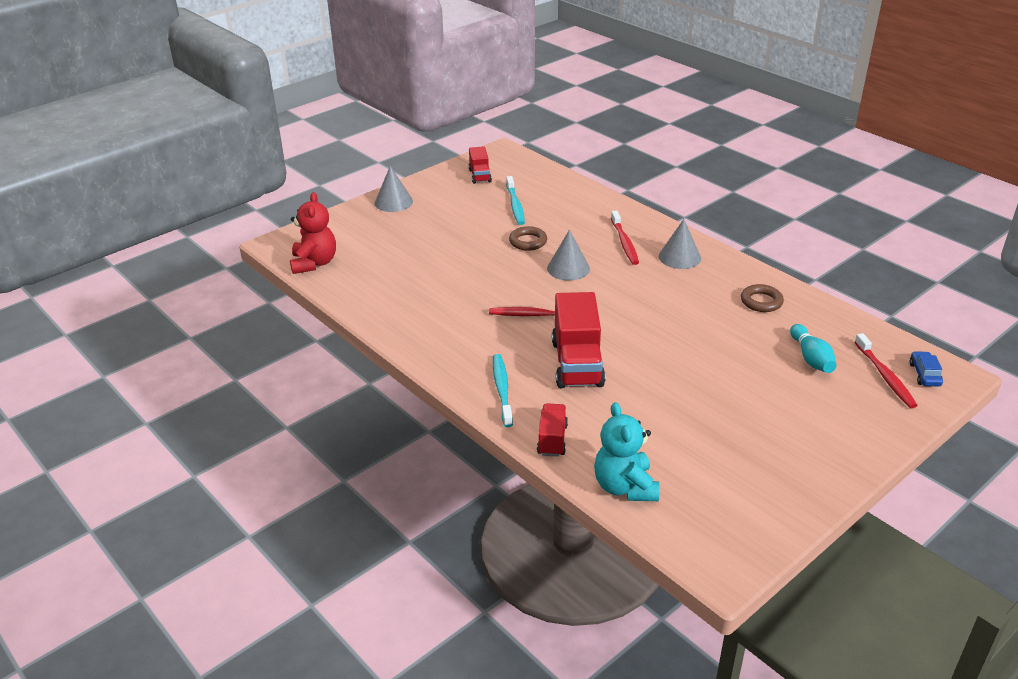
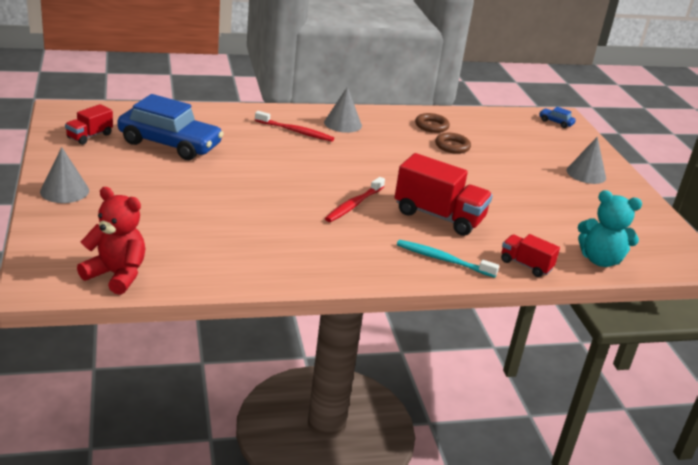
camera: 65 degrees left, 5 degrees down
red truck [469,147,492,184] -> red truck turned 105 degrees clockwise [65,104,113,145]
turquoise toothbrush [506,176,525,225] -> blue car [117,94,224,160]
brown ring [509,226,547,251] -> brown ring moved to [435,133,471,154]
grey cone [547,230,590,281] -> grey cone moved to [567,137,606,184]
turquoise bowling pin [790,324,837,373] -> none
red toothbrush [855,333,918,408] -> none

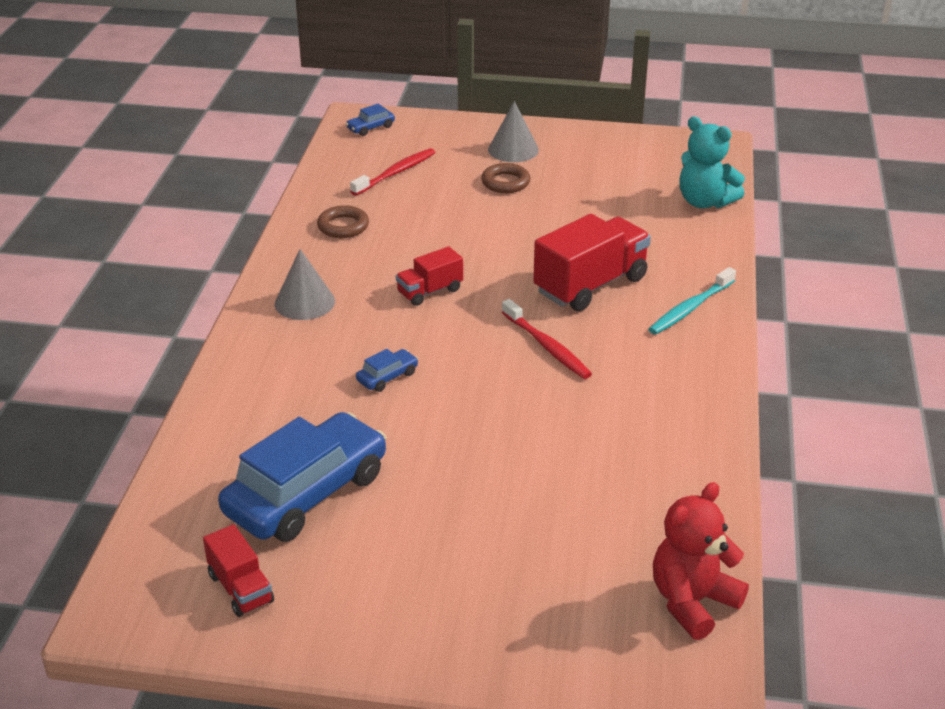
camera: 65 degrees left, 5 degrees up
grey cone [40,147,89,203] -> none
red toothbrush [255,111,334,142] -> red toothbrush moved to [350,148,435,196]
brown ring [435,133,471,154] -> brown ring moved to [481,163,531,193]
red truck [501,234,560,277] -> red truck moved to [396,247,463,306]
turquoise teddy bear [578,190,642,267] -> turquoise teddy bear turned 90 degrees clockwise [679,117,745,208]
none -> blue car [356,349,418,392]

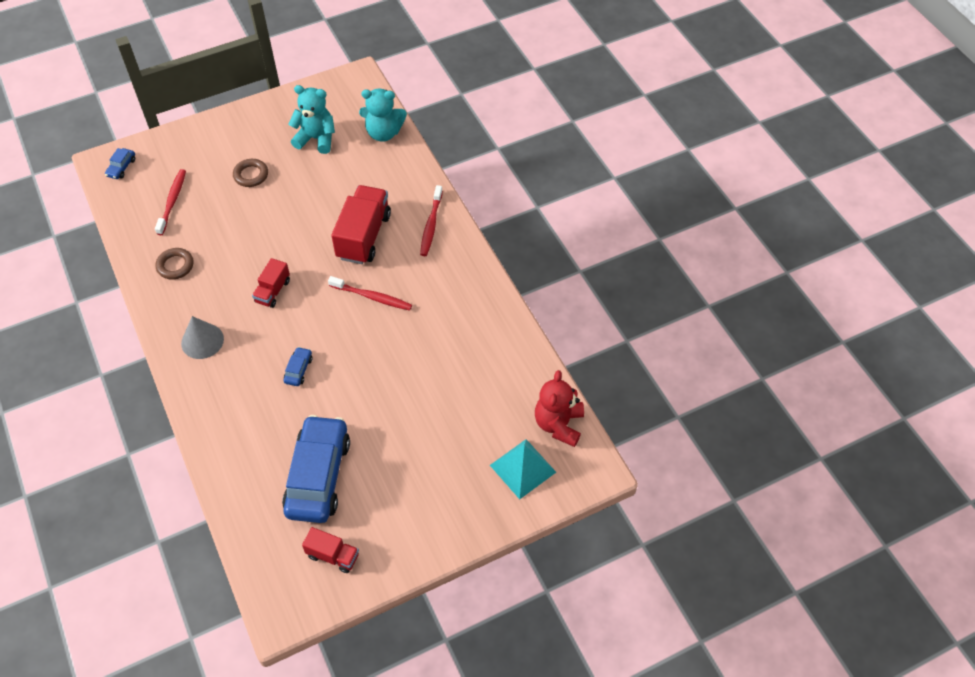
camera: 35 degrees left, 20 degrees up
grey cone [488,101,539,162] -> none
turquoise toothbrush [648,267,736,335] -> red toothbrush [420,185,443,256]
none -> turquoise teddy bear [288,85,335,154]
none -> turquoise pyramid [490,439,556,499]

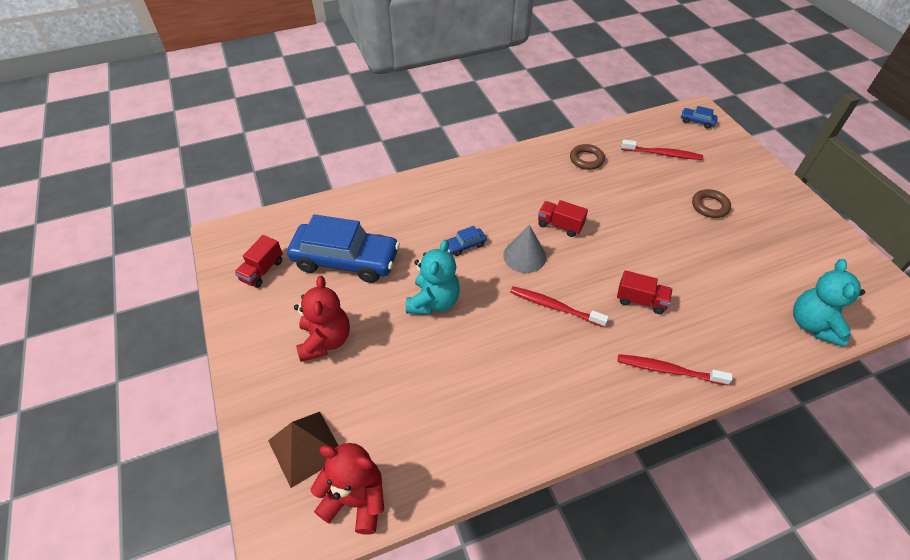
camera: 95 degrees right, 5 degrees down
grey cone [181,316,224,359] -> grey cone moved to [503,225,546,273]
blue car [283,347,313,386] -> blue car turned 135 degrees clockwise [448,226,487,256]
turquoise teddy bear [288,85,335,154] -> turquoise teddy bear moved to [406,240,460,315]
red toothbrush [328,276,412,311] -> red toothbrush turned 90 degrees clockwise [510,286,609,327]
red truck [331,185,391,264] -> red truck [617,270,672,314], size x0.54
turquoise pyramid [490,439,556,499] -> brown pyramid [268,412,339,488]
none -> red teddy bear [294,276,350,362]

